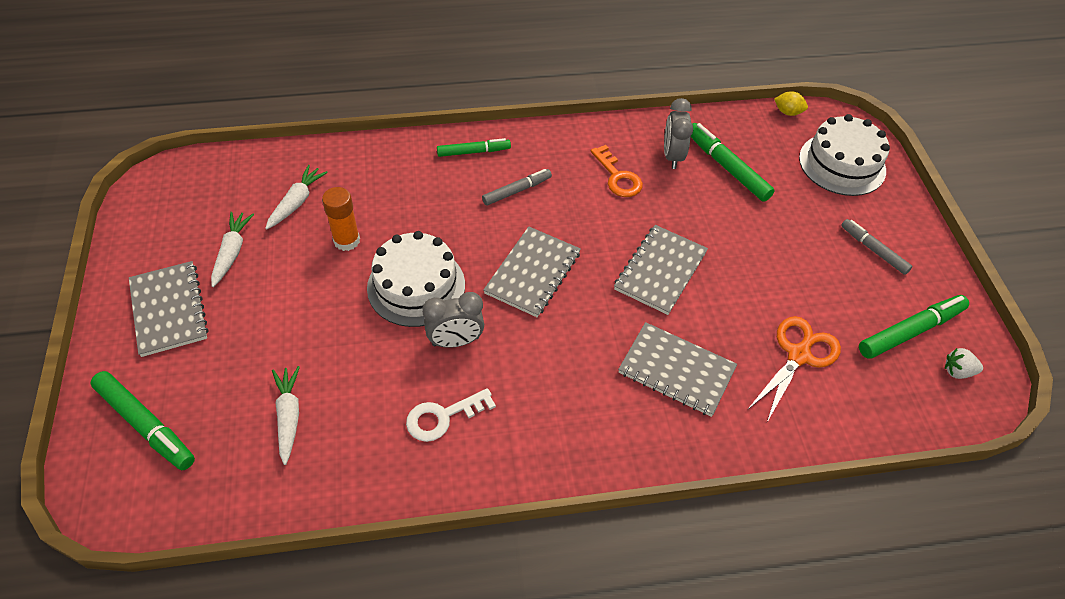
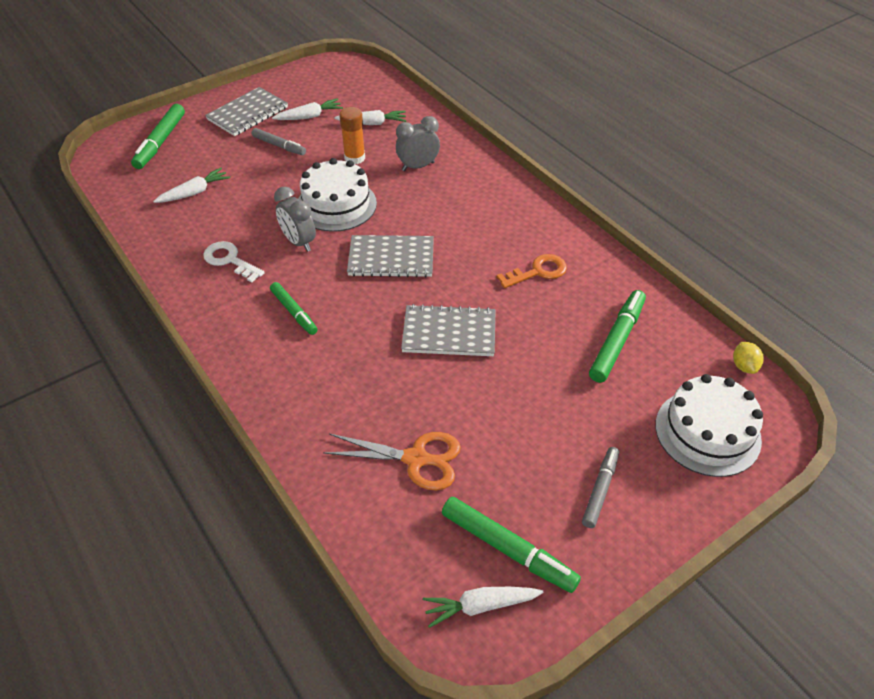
camera: 65 degrees right, 5 degrees down
green marker [437,138,511,157] -> green marker moved to [270,282,318,335]
grey marker [482,169,552,206] -> grey marker moved to [252,128,306,155]
orange key [591,145,643,197] -> orange key turned 150 degrees counterclockwise [497,254,567,288]
grey notebook [618,322,737,417] -> none
grey clock [664,98,693,169] -> grey clock moved to [396,116,440,171]
white strawberry [945,348,983,379] -> white carrot [423,587,544,628]

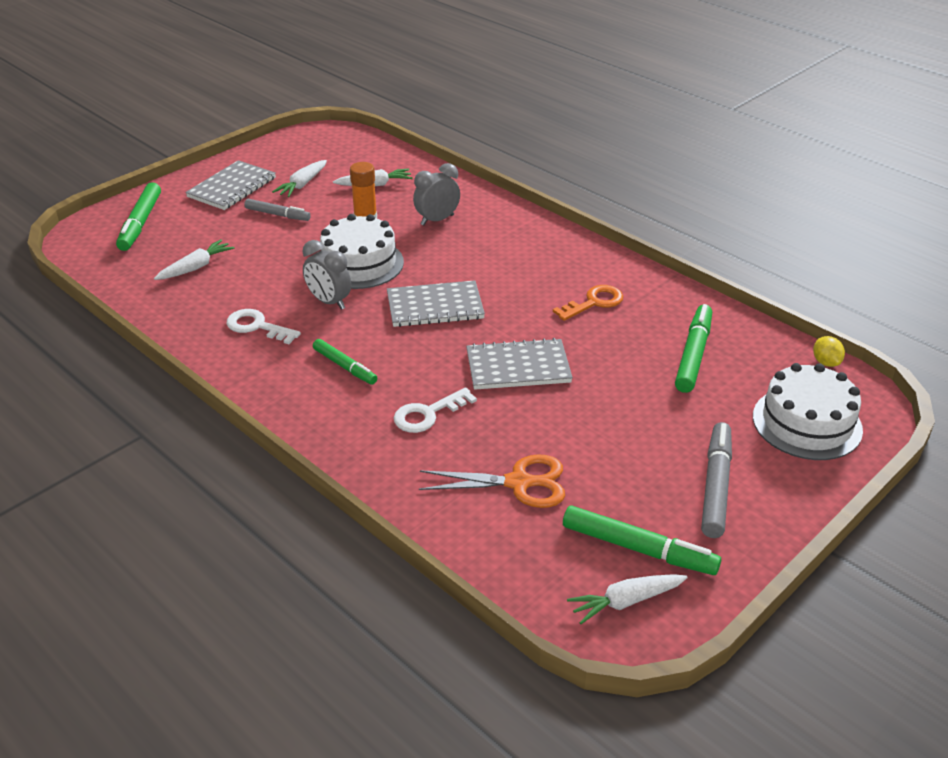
camera: 10 degrees left, 10 degrees down
white carrot [272,98,343,120] -> white carrot turned 150 degrees clockwise [272,160,327,197]
grey marker [582,447,619,528] -> grey marker [701,422,732,538], size x1.54
none -> white key [394,387,477,433]

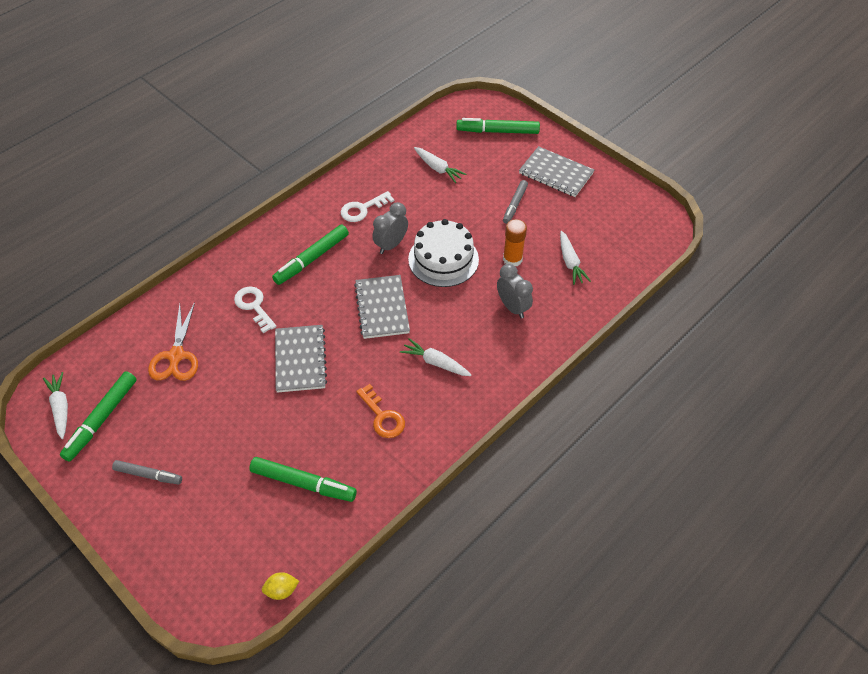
camera: 90 degrees right, 15 degrees up
white key [226,309,301,344] -> white key turned 150 degrees counterclockwise [341,191,395,222]
white carrot [272,160,327,197] -> white carrot moved to [400,338,471,376]
green marker [313,339,377,385] -> green marker [272,225,349,285], size x1.54
grey marker [701,422,732,538] -> grey marker [112,460,182,485], size x0.65
white cake [753,363,863,460] -> none

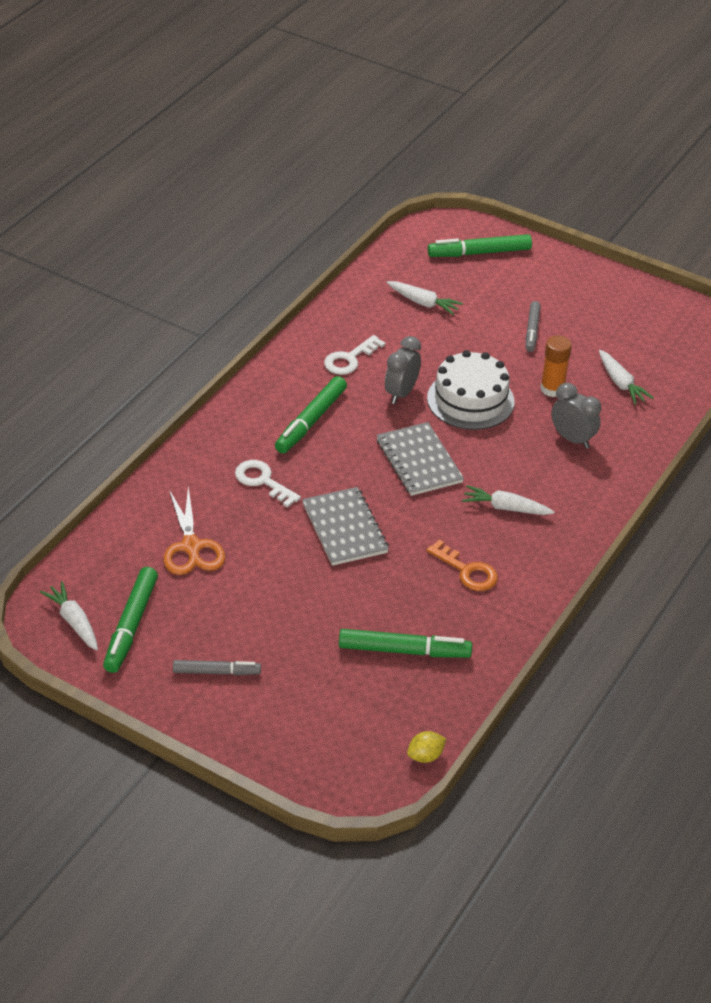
camera: 15 degrees left, 10 degrees down
grey notebook [519,146,594,197] -> none

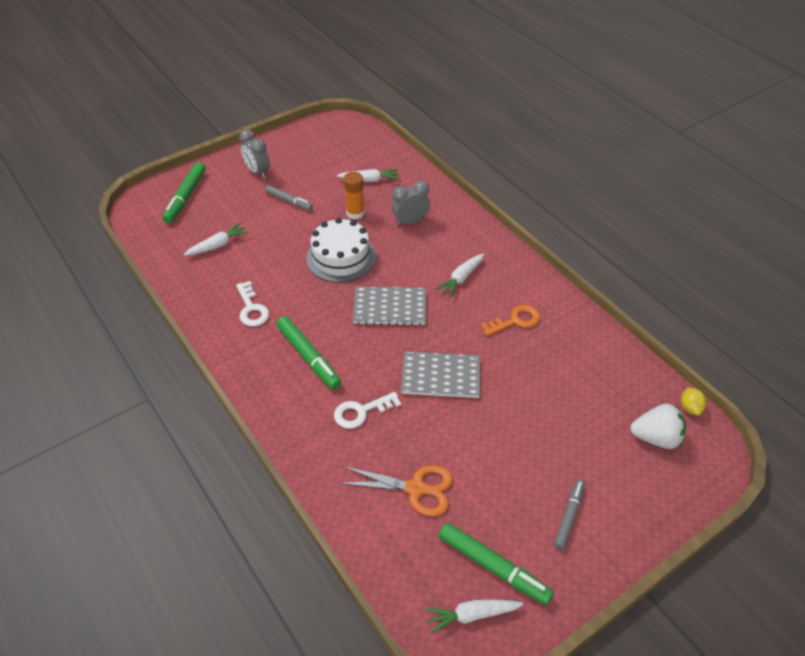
camera: 65 degrees left, 5 degrees up
green marker [339,629,472,658] -> none
grey clock [385,336,421,404] -> grey clock moved to [239,130,270,178]
none -> white strawberry [630,404,686,449]

